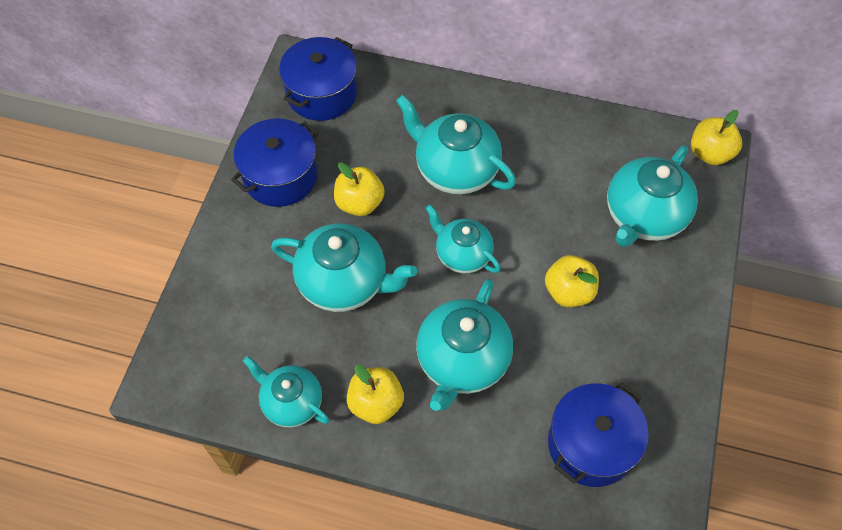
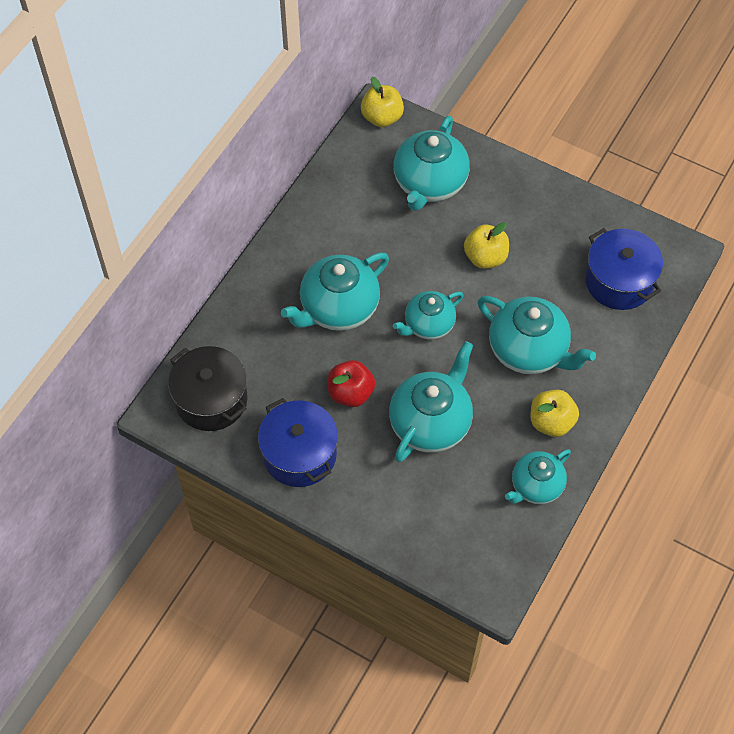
camera: 75 degrees left, 0 degrees up
blue pot [279,37,357,121] -> black pot [168,346,247,431]
yellow apple [334,162,385,216] -> red apple [328,360,375,407]
turquoise teapot [607,145,698,247] -> turquoise teapot turned 60 degrees clockwise [394,115,470,211]

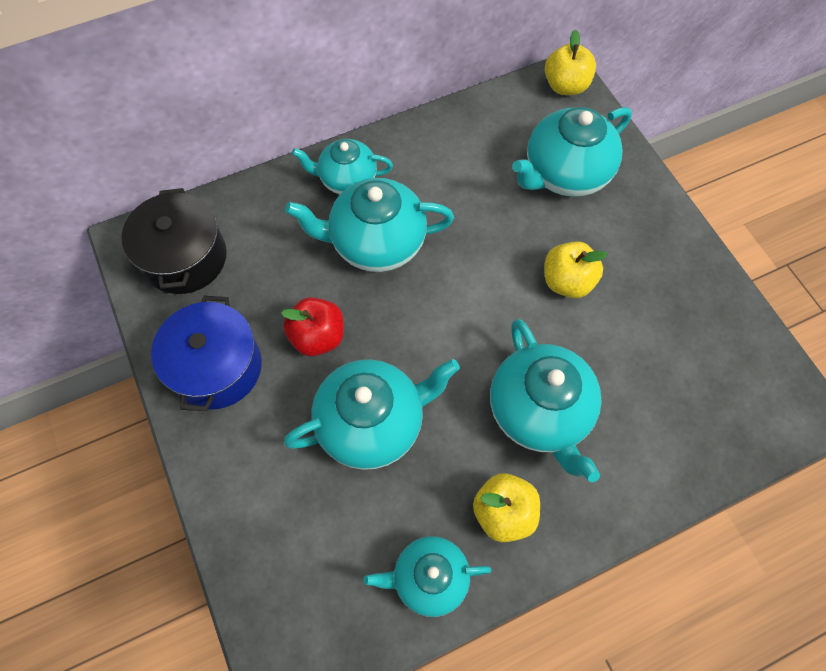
camera: 35 degrees right, 5 degrees up
turquoise teapot [393,291,463,340] -> turquoise teapot moved to [292,139,393,194]
blue pot [585,228,663,310] -> none

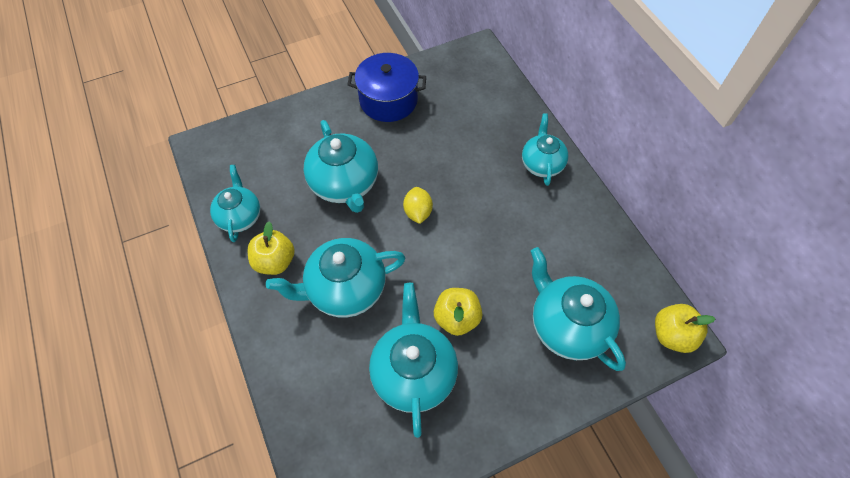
camera: 90 degrees right, 5 degrees down
black pot [121,188,227,294] -> none
red apple [281,297,344,356] -> none
turquoise teapot [285,178,454,272] -> turquoise teapot moved to [369,283,458,438]
none -> yellow lemon [403,187,433,224]

